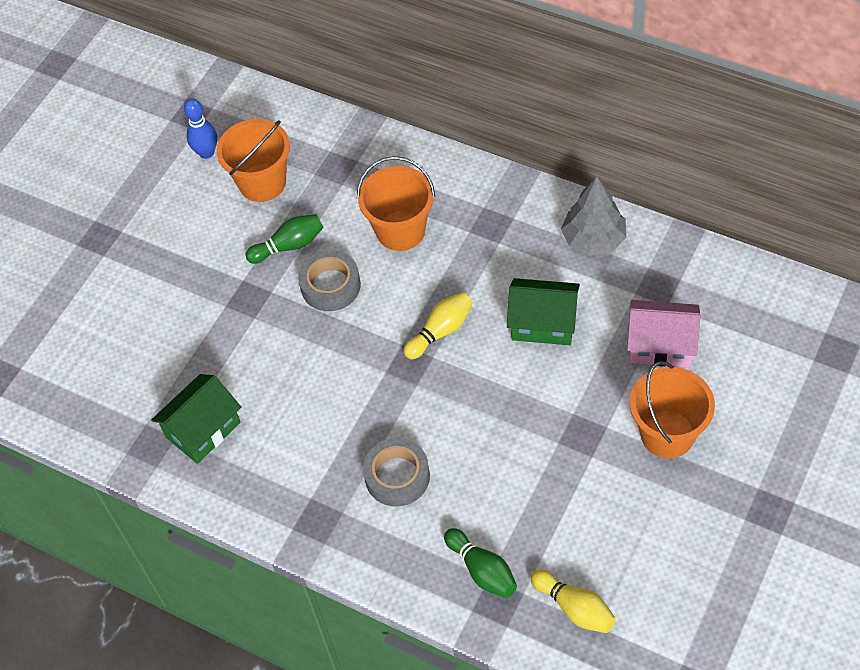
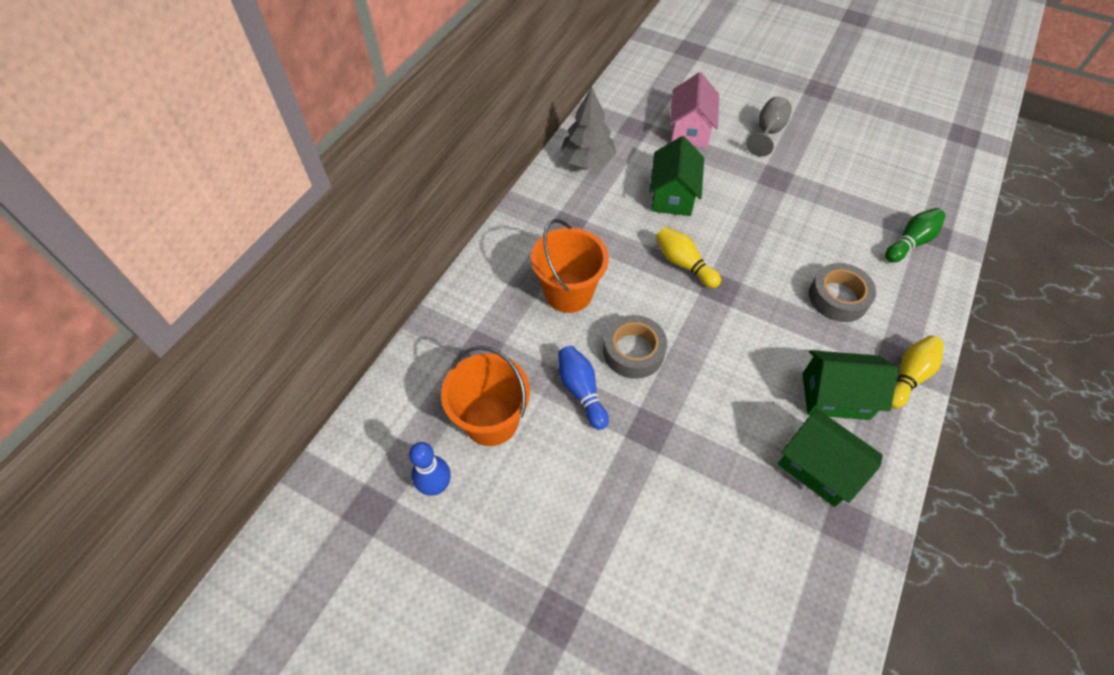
camera: 95 degrees left, 0 degrees up
green bowling pin [245,214,324,264] -> blue bowling pin [558,345,609,430]
yellow bowling pin [531,570,616,633] -> yellow bowling pin moved to [891,335,944,408]
orange bucket [630,361,715,458] -> grey goblet [746,97,792,157]
none -> green house [803,350,899,420]

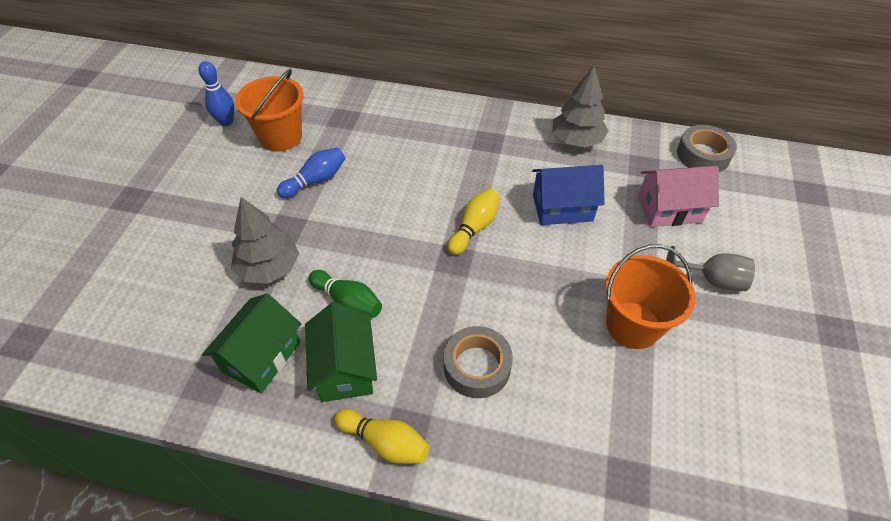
camera: 75 degrees right, 5 degrees down
orange bucket [531,219,609,313] -> orange bucket moved to [605,244,696,349]
grey tape [603,315,667,379] -> grey tape moved to [677,125,737,172]
green house [649,136,704,216] -> blue house [532,165,605,225]
green bowling pin [885,208,946,263] -> green bowling pin moved to [308,270,382,318]
none -> grey tree [231,197,299,284]

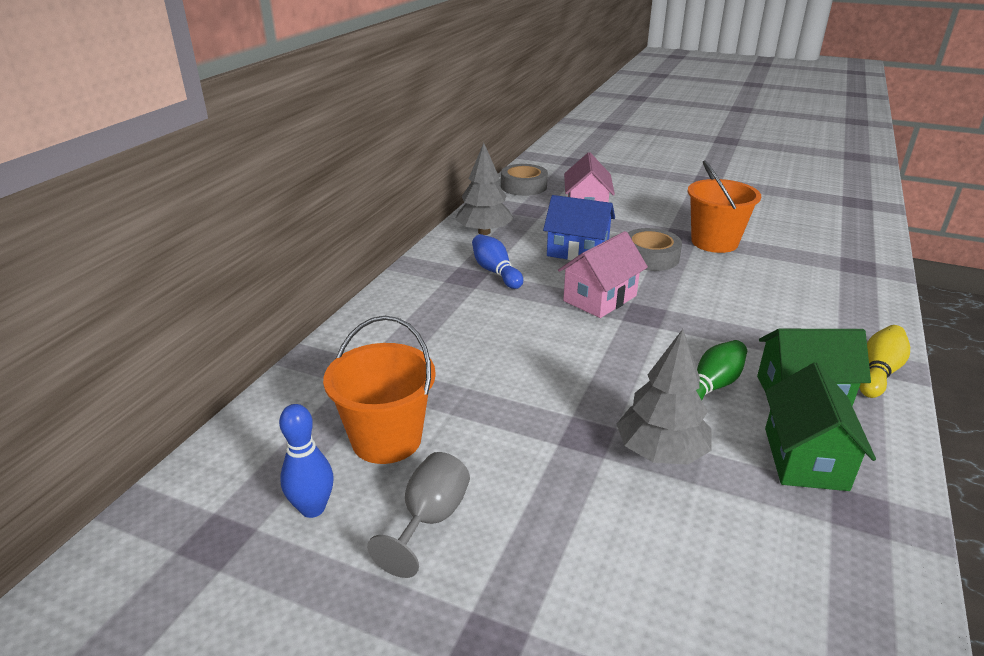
camera: 80 degrees left, 20 degrees down
green house [202,294,301,393] -> green house turned 60 degrees clockwise [765,363,876,491]
blue bowling pin [277,147,345,198] -> blue bowling pin moved to [472,234,523,289]
grey tape [443,326,513,398] -> grey tape moved to [628,228,682,271]
yellow bowling pin [447,188,500,255] -> pink house [558,231,648,318]
blue house [532,165,605,225] -> blue house turned 75 degrees counterclockwise [543,195,615,260]
grey goblet [666,246,755,291] -> grey goblet moved to [367,452,470,578]

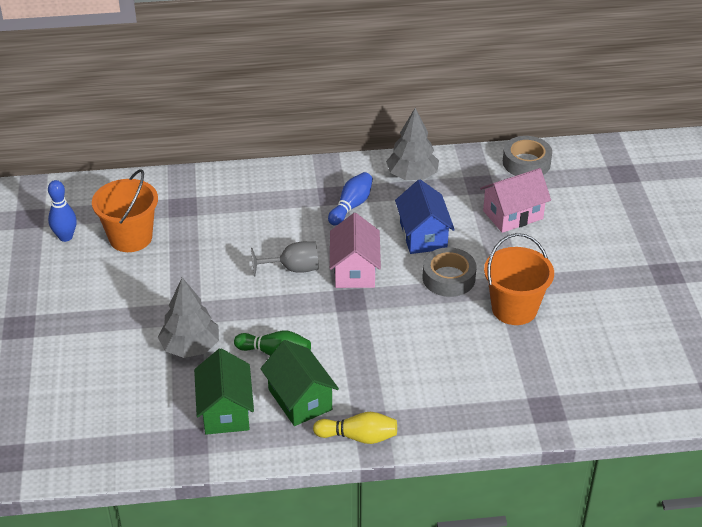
camera: 60 degrees right, 10 degrees up
grey goblet [367,452,470,578] -> grey goblet moved to [251,241,319,277]
pink house [558,231,648,318] -> pink house turned 75 degrees clockwise [330,213,381,288]
green house [765,363,876,491] -> green house turned 75 degrees counterclockwise [194,348,254,435]

